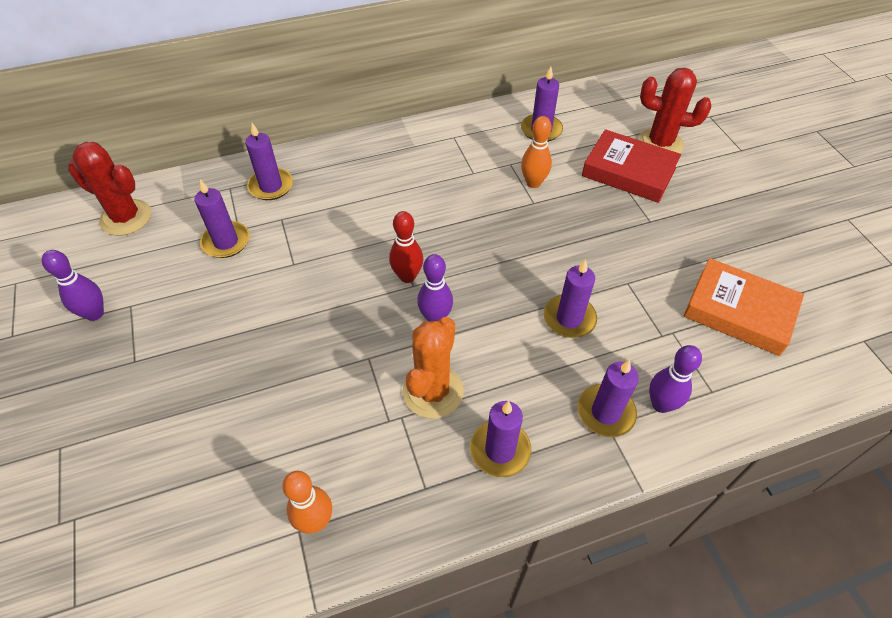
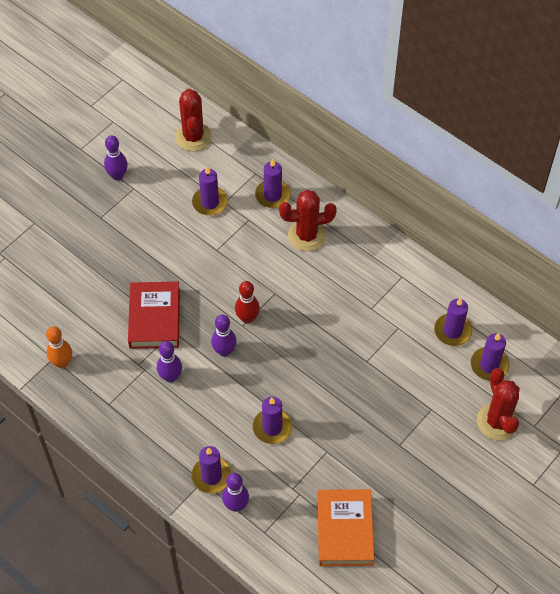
camera: 60 degrees right, 5 degrees up
orange cactus [403,317,464,418] -> purple bowling pin [157,341,182,383]
purple candle [470,401,531,477] -> purple candle moved to [471,333,509,381]
orange bowling pin [521,116,552,188] -> none
red book [582,129,681,203] -> red book moved to [128,282,180,349]
none -> red cactus [279,190,337,251]

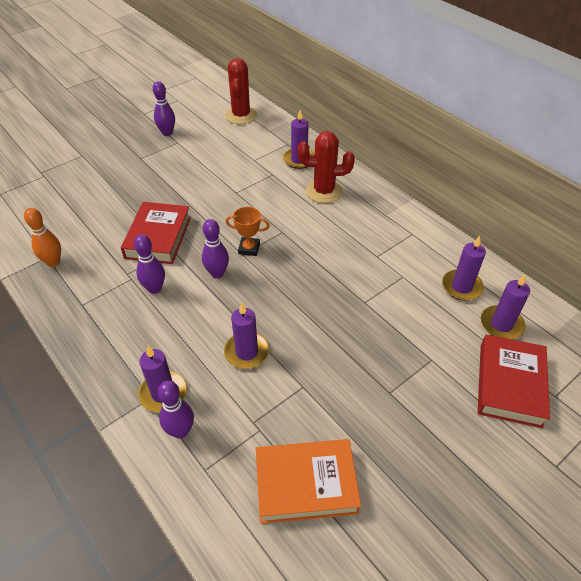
camera: 10 degrees right, 10 degrees down
purple candle [192,166,228,216] -> none
red bowling pin [235,281,260,324] -> orange trophy [225,207,269,256]
orange book [317,489,374,566] -> orange book turned 75 degrees clockwise [256,439,361,524]
red cactus [477,368,519,440] -> red book [478,335,550,428]

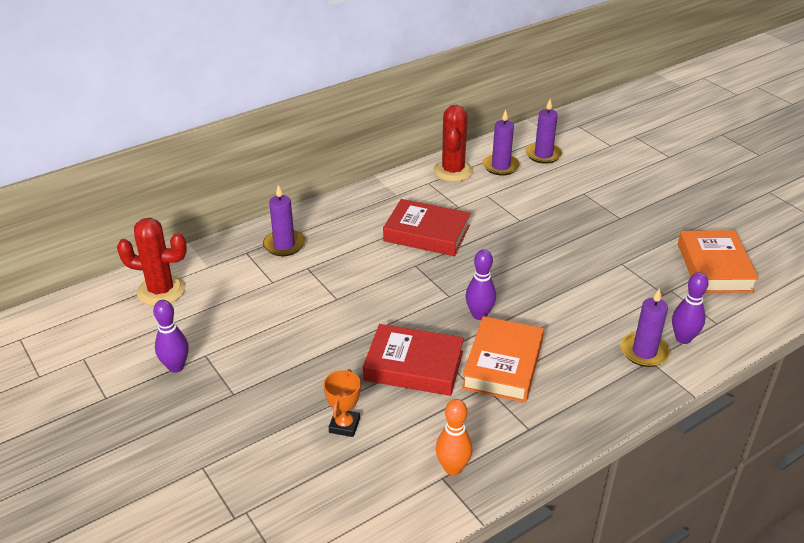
camera: 85 degrees left, 10 degrees down
purple bowling pin [134,235,165,294] -> orange book [462,316,544,403]
purple candle [224,303,269,369] -> none
orange trophy [225,207,269,256] -> orange trophy moved to [323,369,361,437]
red cactus [298,131,355,203] -> red cactus moved to [433,105,473,182]
red book [478,335,550,428] -> red book moved to [383,199,471,256]

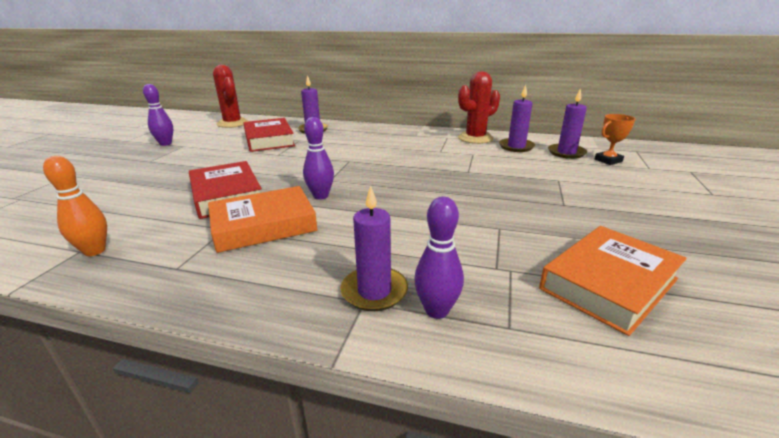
camera: 50 degrees right, 10 degrees down
orange trophy [323,369,361,437] -> orange trophy moved to [595,114,635,165]
red book [383,199,471,256] -> red book moved to [243,118,295,152]

